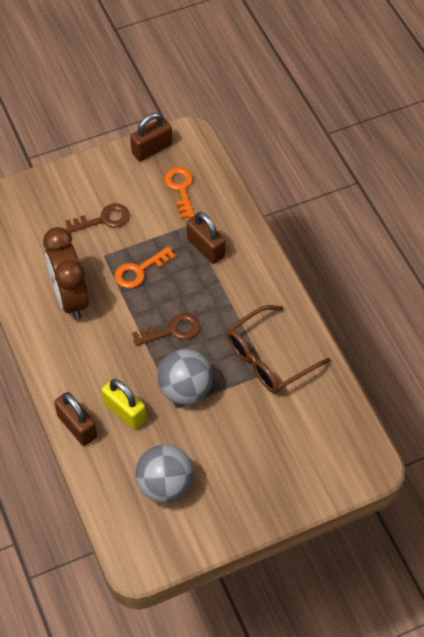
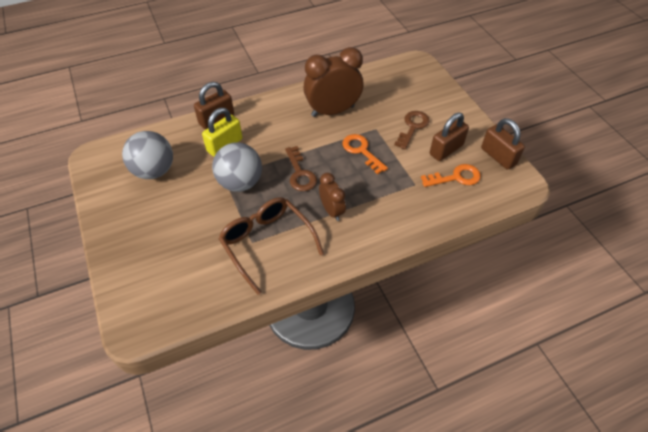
camera: 90 degrees right, 5 degrees down
brown key [65,204,130,233] -> brown key turned 135 degrees counterclockwise [394,111,430,150]
brown padlock [187,212,225,264] -> brown padlock moved to [430,113,469,161]
none -> brown clock [319,173,346,221]

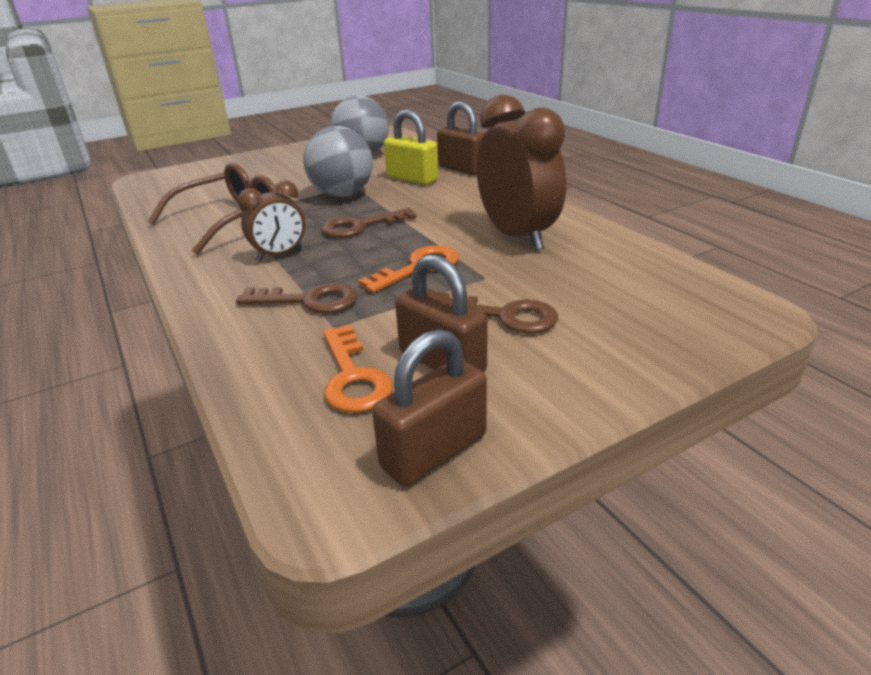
camera: 85 degrees right, 20 degrees down
none -> brown key [236,283,357,313]

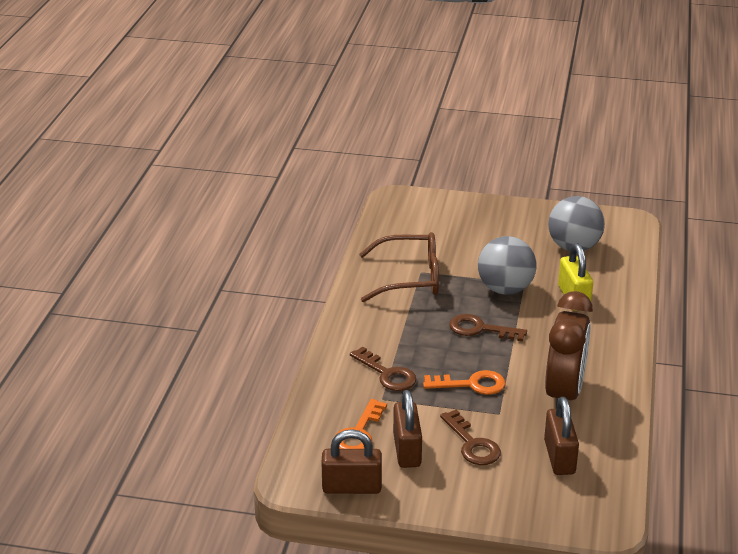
camera: 40 degrees right, 0 degrees up
brown clock [237,180,305,261] -> none
brown padlock [437,101,485,175] -> brown padlock moved to [544,397,579,475]

